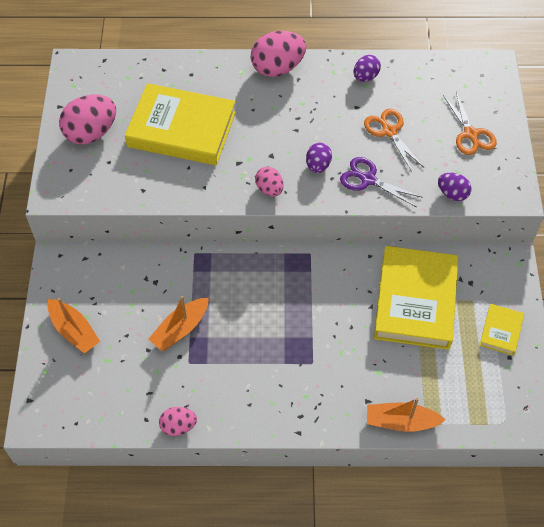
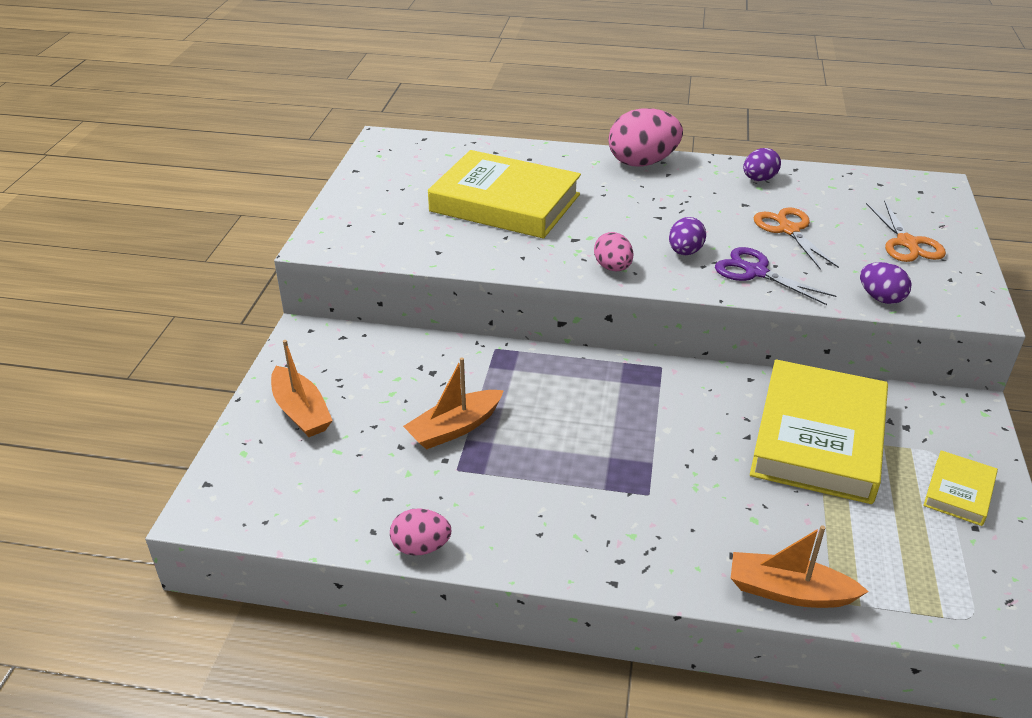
camera: 10 degrees right, 20 degrees down
pink egg [59,94,116,144] -> none

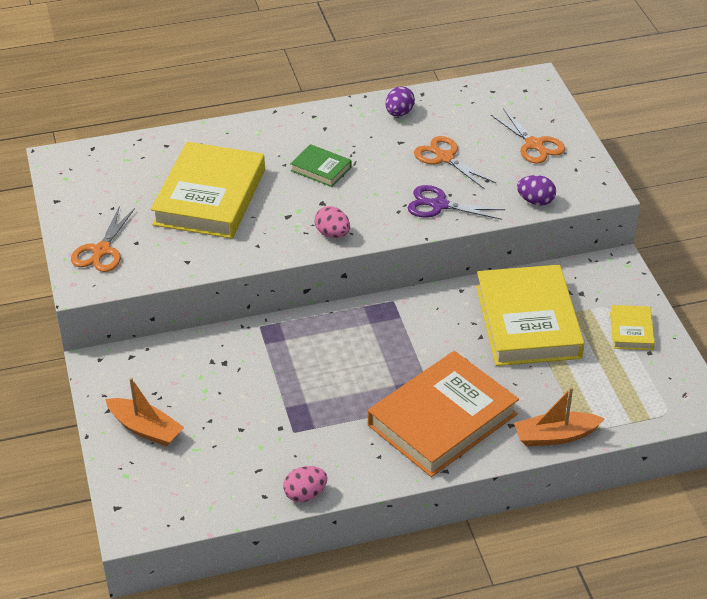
camera: 25 degrees left, 5 degrees up
orange boat [403,357,504,450] -> none
yellow book [428,150,581,239] -> yellow book turned 75 degrees counterclockwise [150,142,265,239]
pink egg [608,108,683,167] -> none
purple egg [669,217,706,255] -> none
none -> orange scissors [71,206,135,272]
none -> green book [290,144,351,187]
none -> orange book [368,351,519,477]

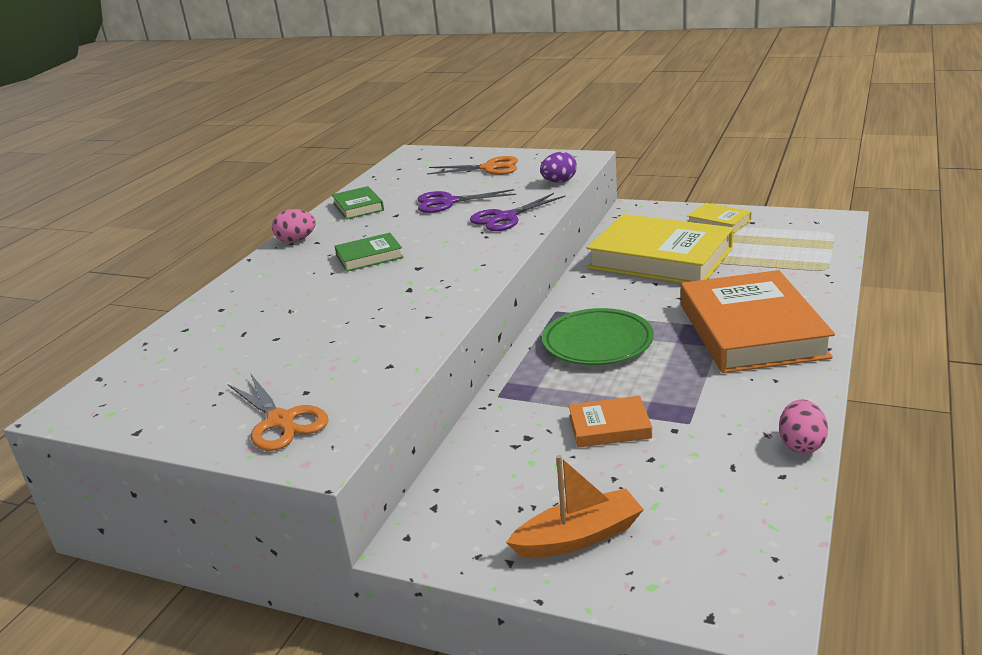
camera: 50 degrees left, 15 degrees down
yellow book [150,142,265,239] -> none
pink egg [315,206,350,238] -> pink egg moved to [272,209,316,242]
purple egg [386,86,415,116] -> green book [332,186,384,219]
orange scissors [414,136,496,189] -> purple scissors [418,189,516,213]
orange boat [514,387,605,446] -> none
none -> green plate [542,308,654,365]
none -> orange book [568,396,652,448]

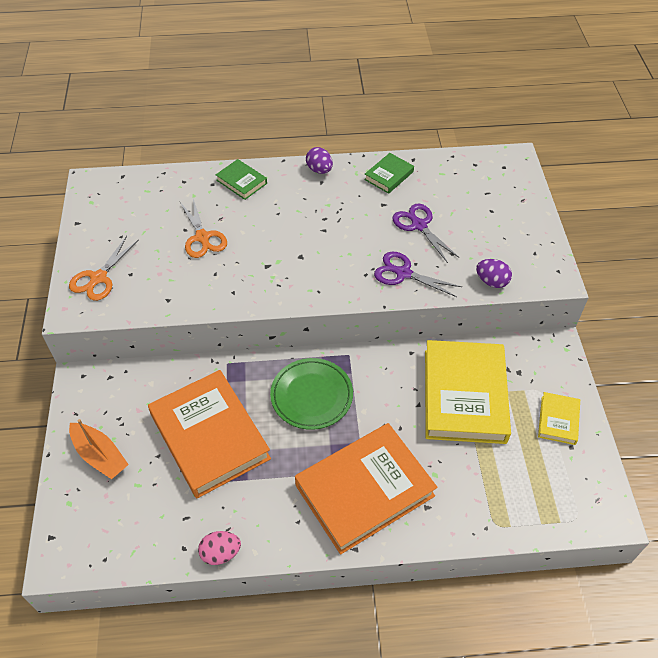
camera: 60 degrees right, 25 degrees up
pink egg [272,209,316,242] -> purple egg [306,147,333,174]
green book [335,233,404,272] -> green book moved to [215,159,267,200]
orange scissors [427,156,518,175] -> orange scissors moved to [180,199,227,258]
orange book [568,396,652,448] -> orange book [148,370,271,498], size x2.19

